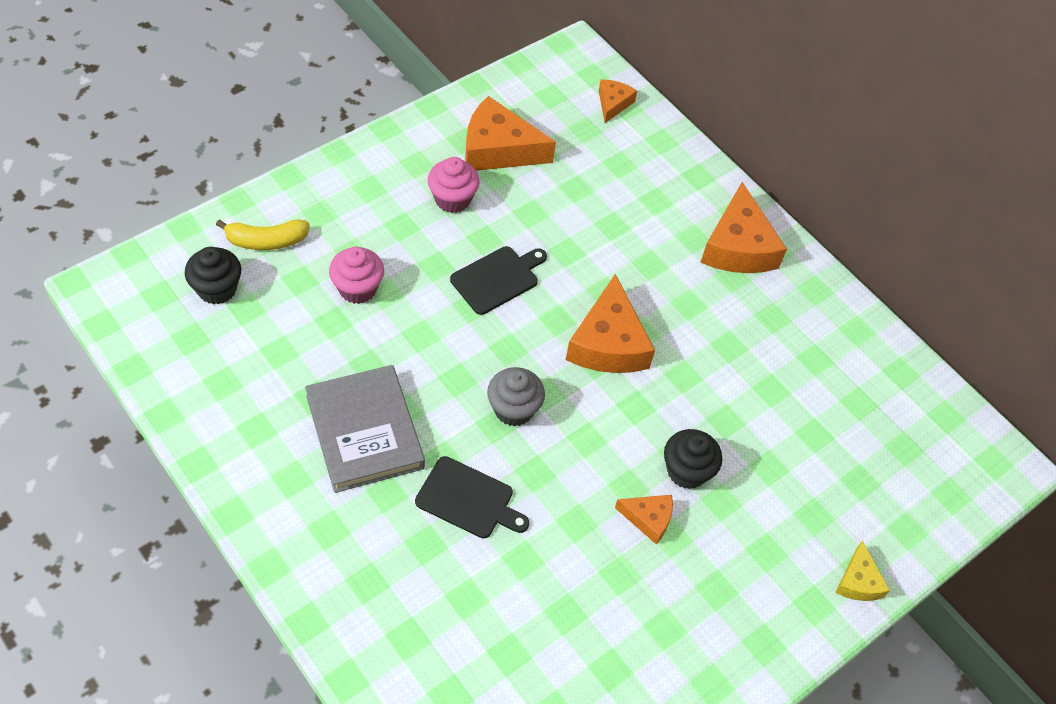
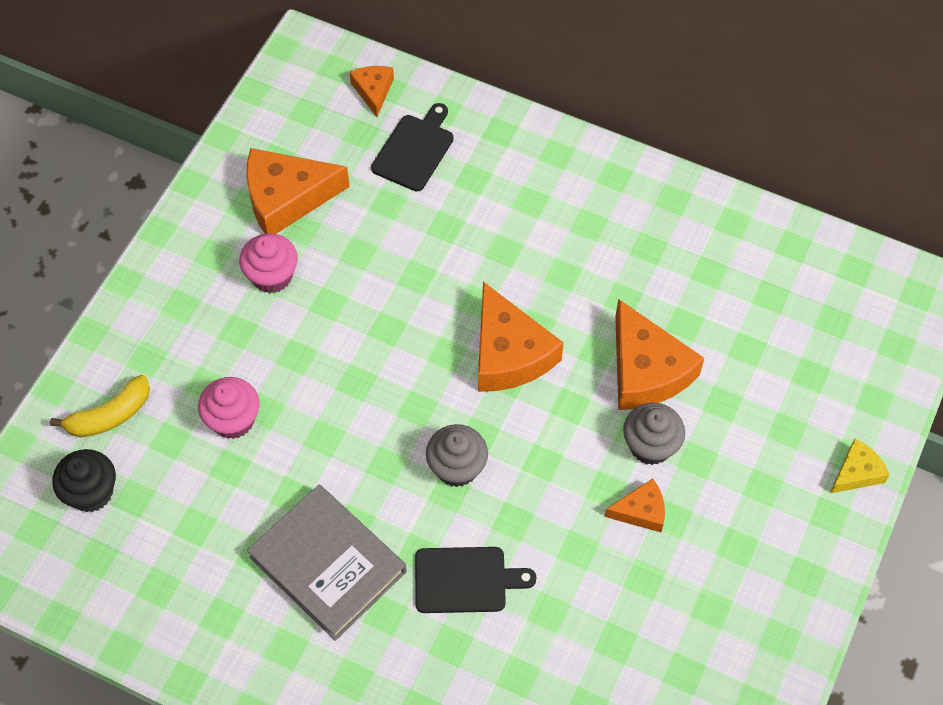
camera: 20 degrees left, 5 degrees up
black cutting board [450,246,547,315] -> black cutting board moved to [371,103,454,192]
black cupcake [664,429,722,489] -> grey cupcake [623,403,685,465]
orange cheese [700,182,787,273] -> orange cheese moved to [615,299,704,410]
yellow cheese [835,541,890,601] -> yellow cheese turned 105 degrees counterclockwise [830,439,890,493]

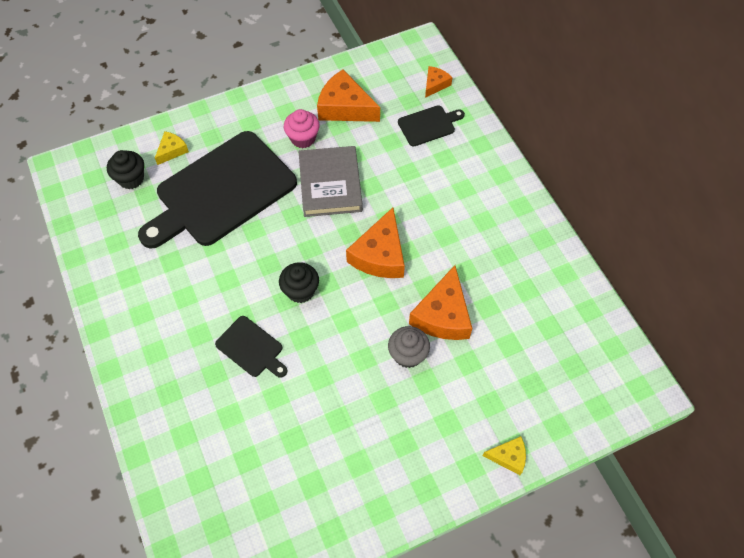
camera: 40 degrees right, 0 degrees up
yellow banana [50,375,150,437] -> yellow cheese [155,131,189,165]
pink cupcake [198,377,259,439] -> black cutting board [138,131,297,249]
grey book [247,485,407,641] -> grey book moved to [299,146,363,217]
grey cupcake [426,424,488,487] -> black cupcake [279,262,319,303]
orange cheese [605,478,665,532] -> none

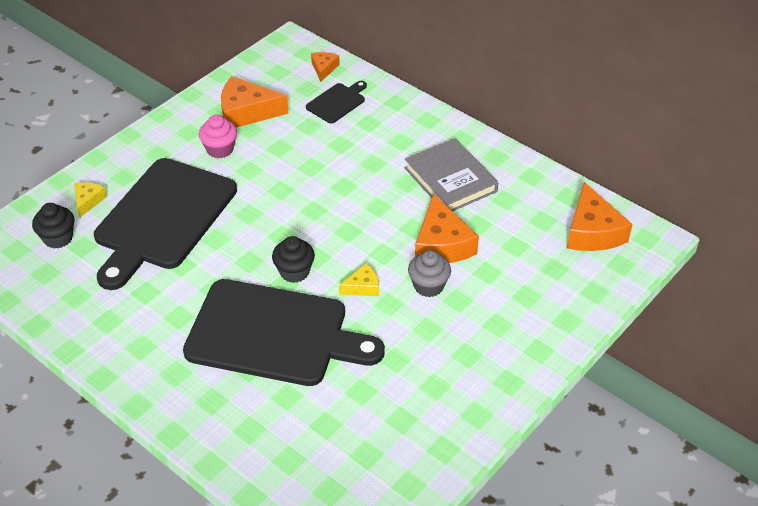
camera: 25 degrees left, 15 degrees down
black cutting board [215,316,287,378] -> black cutting board [183,279,385,386], size x2.29
grey book [299,146,363,217] -> grey book moved to [405,138,498,212]
orange cheese [346,207,405,278] -> orange cheese moved to [567,182,633,251]
yellow cheese [483,436,526,475] -> yellow cheese moved to [339,263,379,296]

